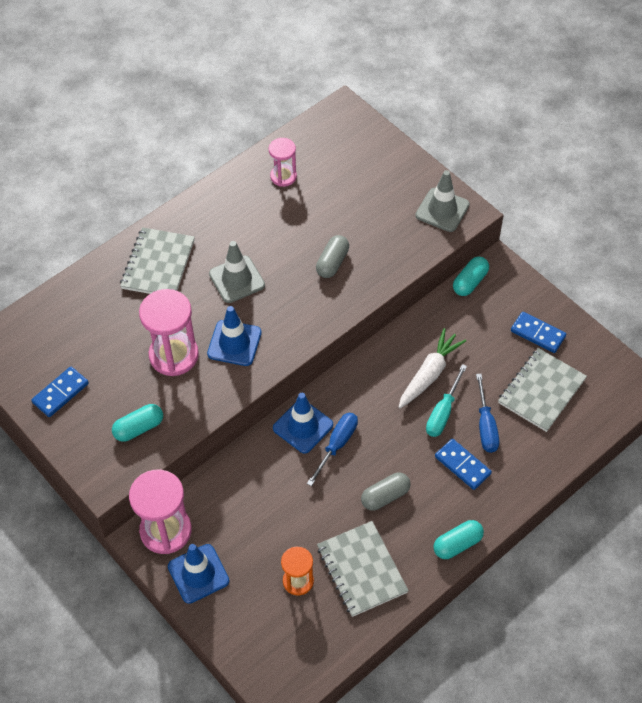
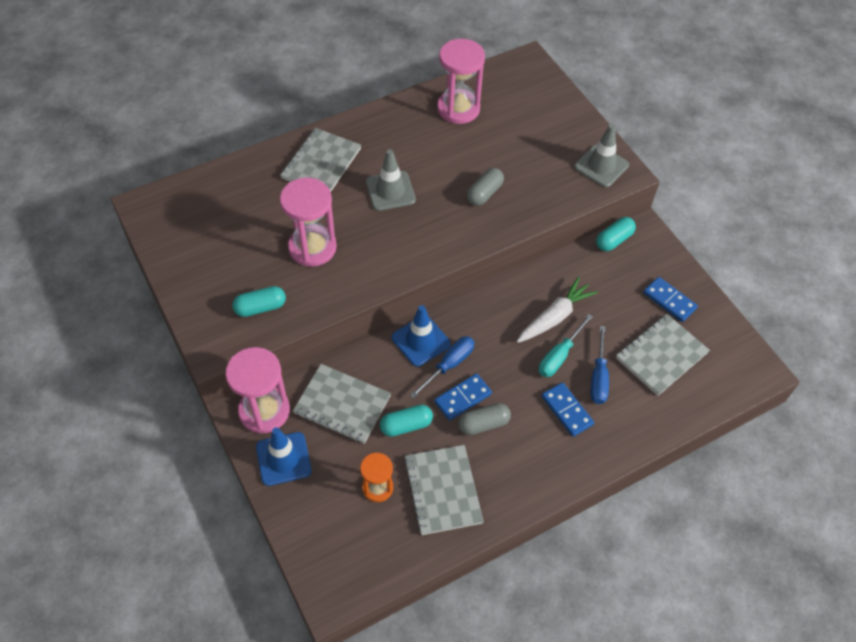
camera: 10 degrees right, 0 degrees up
blue domino [31,366,89,417] -> blue domino moved to [434,373,492,421]
blue traffic cone [207,306,262,366] -> none
pink hourglass [269,138,297,187] -> pink hourglass [437,39,485,124], size x1.71
turquoise capsule [433,520,484,559] -> turquoise capsule moved to [380,405,433,437]
none -> grey notebook [293,364,391,444]

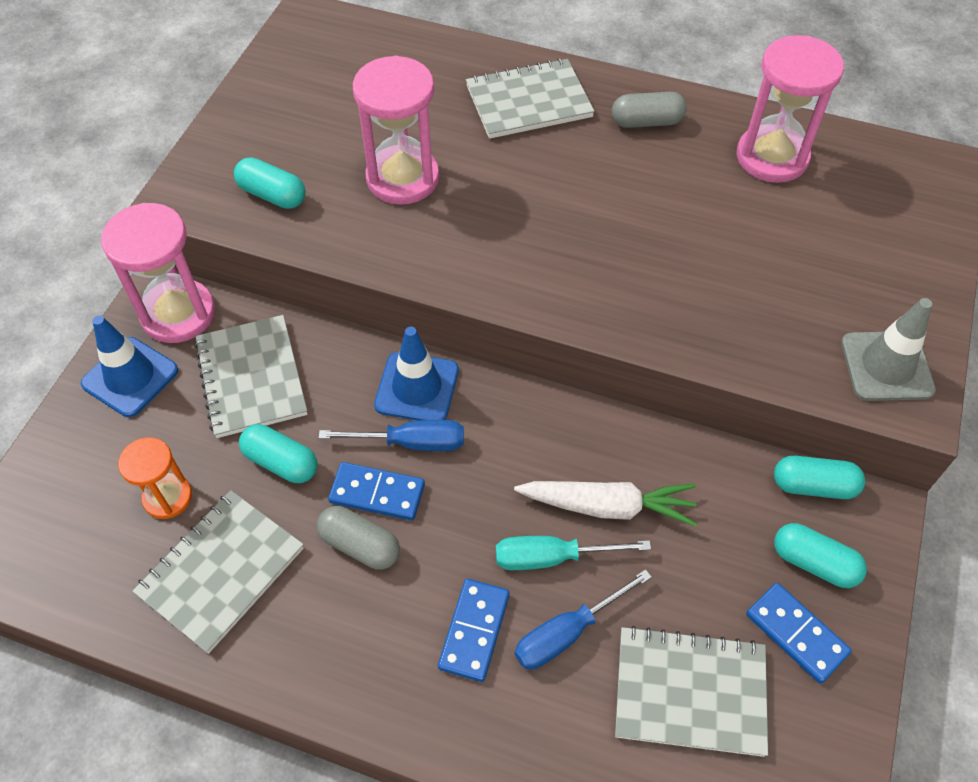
camera: 50 degrees right, 0 degrees up
grey traffic cone [366,149,416,211] -> none
grey capsule [467,168,504,206] -> grey capsule moved to [612,92,687,128]
blue domino [643,277,698,322] -> blue domino turned 45 degrees counterclockwise [746,583,852,684]
none -> turquoise capsule [774,523,867,588]

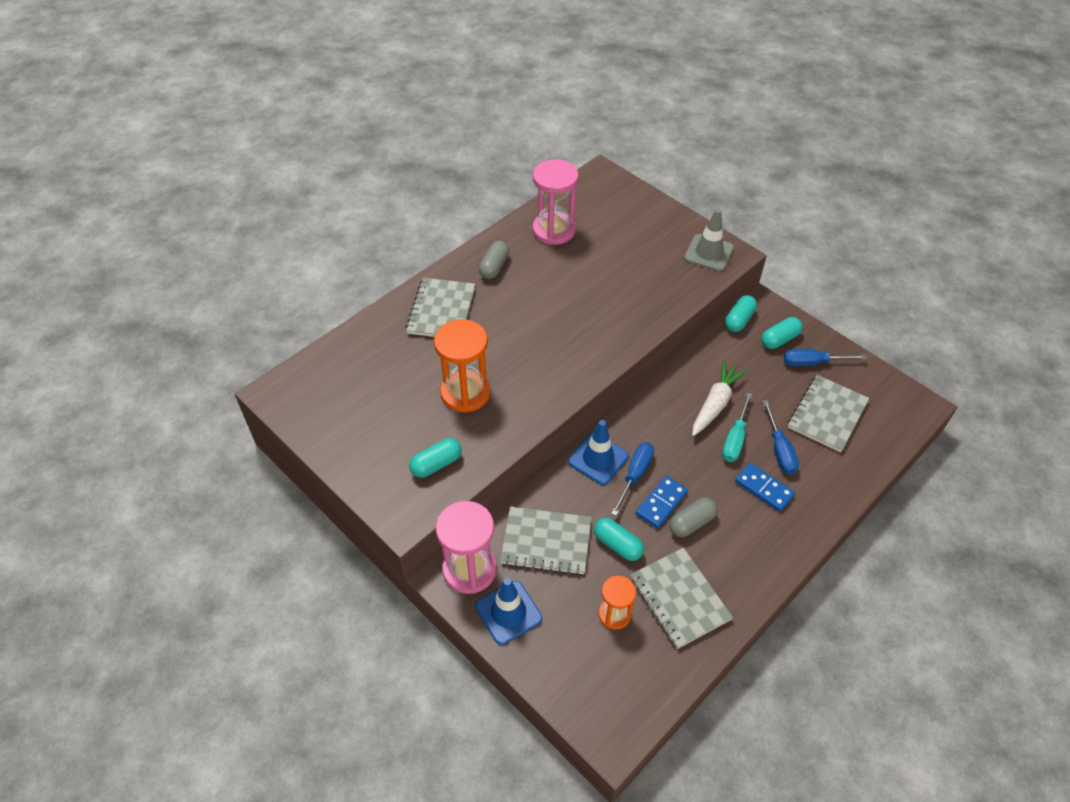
camera: 65 degrees left, 5 degrees down
turquoise capsule [239,424,318,483] -> turquoise capsule turned 75 degrees clockwise [594,518,644,561]
pink hourglass [353,56,439,205] -> orange hourglass [434,319,491,413]
blue domino [746,583,852,684] -> blue screwdriver [784,349,867,366]

